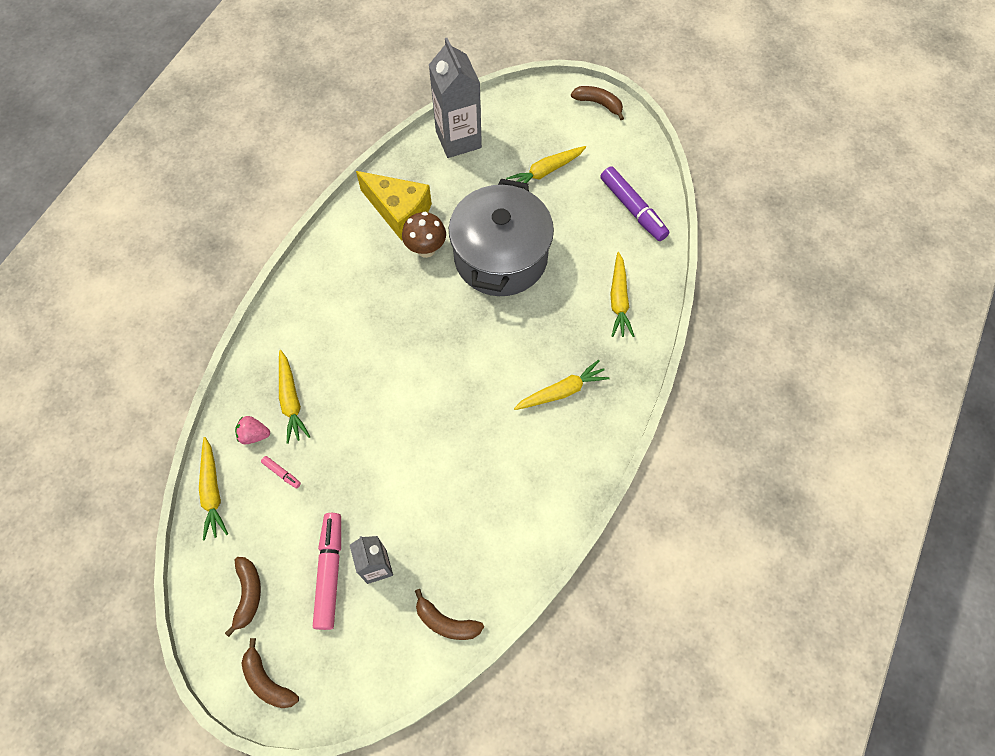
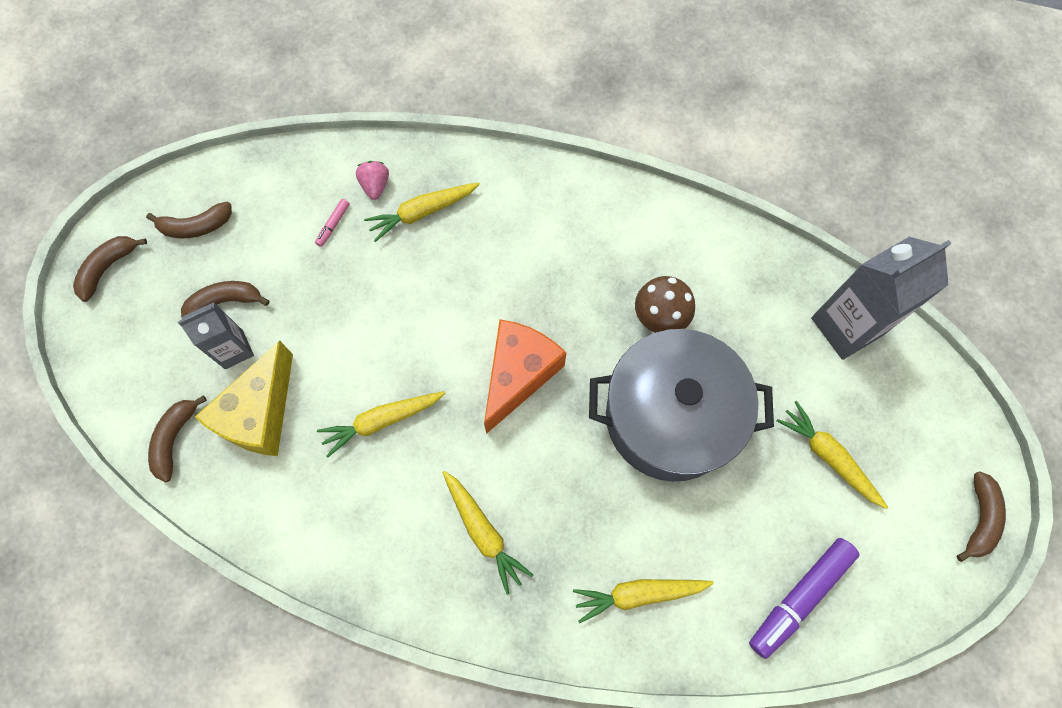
camera: 80 degrees right, 5 degrees up
yellow carrot [199,437,228,540] -> yellow carrot moved to [317,391,445,458]
pink marker [313,513,341,630] -> brown banana [181,281,270,318]
yellow cheese [356,171,432,241] -> yellow cheese moved to [195,341,293,456]
none -> orange cheese [484,319,567,434]

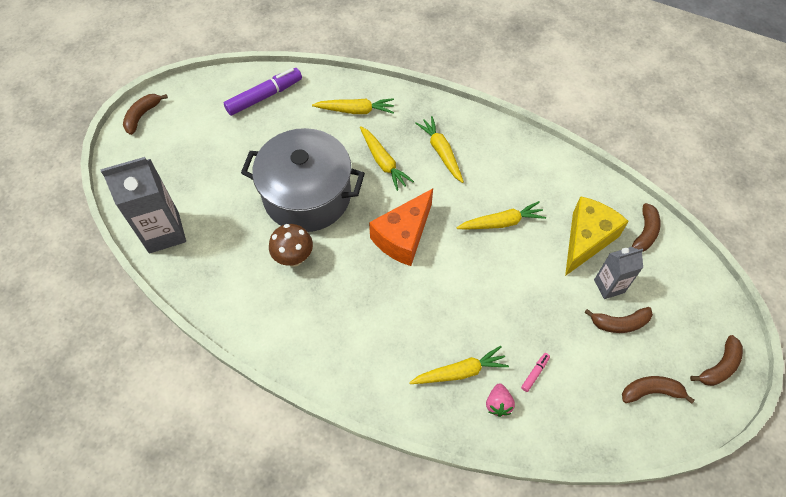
camera: 170 degrees left, 10 degrees down
yellow carrot [776,401,888,509] -> yellow carrot moved to [360,126,414,191]

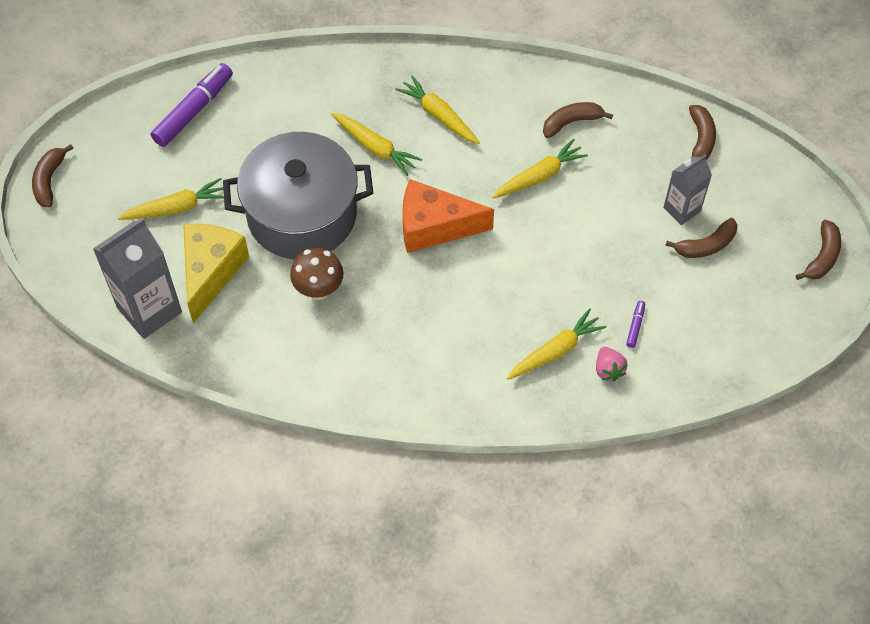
camera: 20 degrees left, 0 degrees up
yellow carrot [312,98,394,114] -> yellow carrot moved to [118,178,224,220]
orange cheese [369,189,433,266] -> orange cheese turned 75 degrees clockwise [402,179,494,253]
pink marker [521,353,550,392] -> purple marker [626,301,645,348]
yellow cheese [565,196,629,276] -> yellow cheese moved to [183,224,249,323]
brown banana [622,376,695,404] -> brown banana moved to [543,102,613,138]

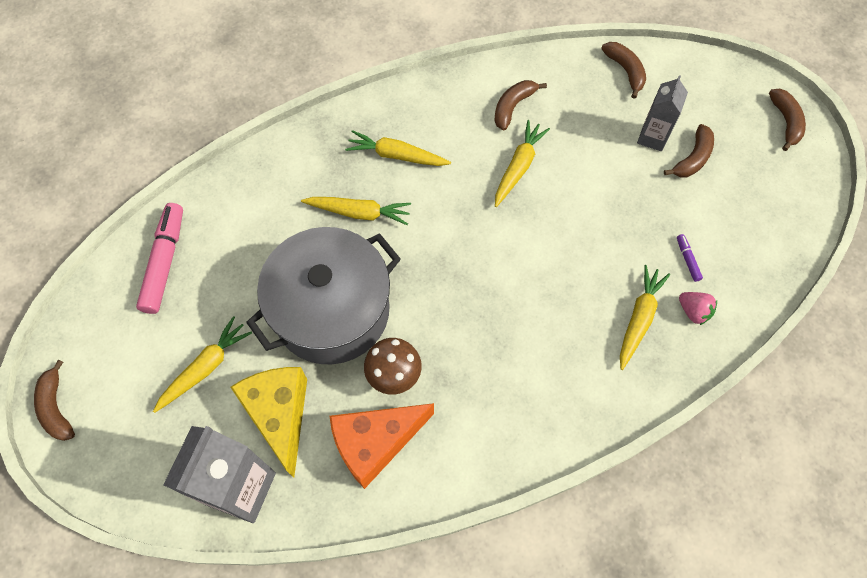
camera: 30 degrees left, 5 degrees up
purple marker [151,63,233,147] -> pink marker [136,203,183,314]
orange cheese [402,179,494,253] -> orange cheese moved to [330,403,434,489]

